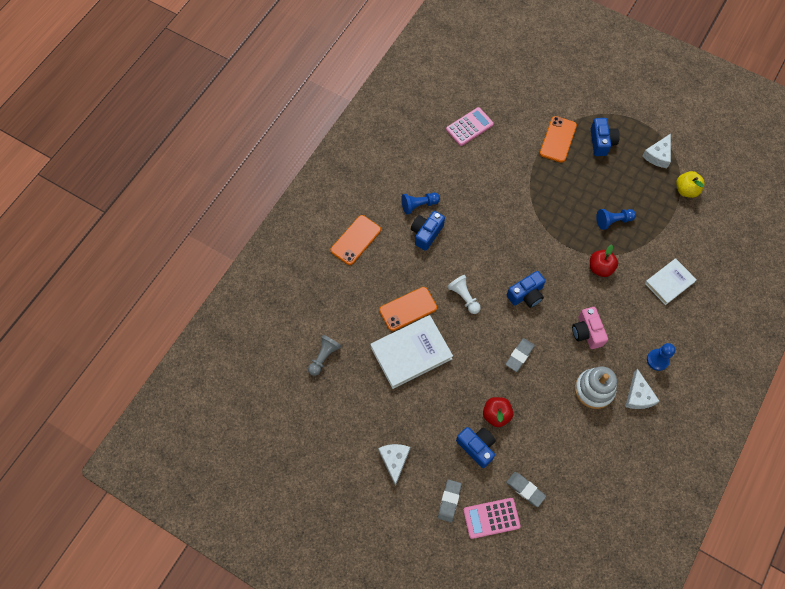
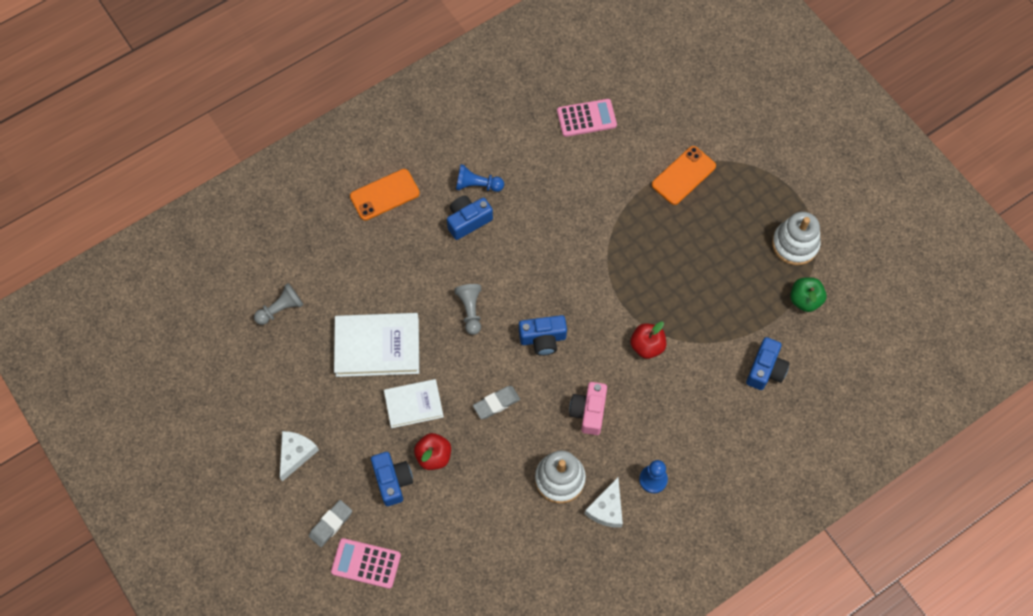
camera: 25 degrees right, 0 degrees up
orange phone [379,287,437,331] -> none
white pawn [447,275,481,314] -> grey pawn [454,284,481,335]
grey eraser [506,472,546,507] -> none
blue camera [591,118,620,156] -> blue camera moved to [746,337,790,390]
blue pawn [596,209,636,230] -> none
white cheese [642,134,671,168] -> white stacking toy [772,212,821,265]
white book [645,258,697,305] -> white book moved to [384,379,444,428]
yellow apple [676,171,705,198] -> green apple [790,277,827,312]

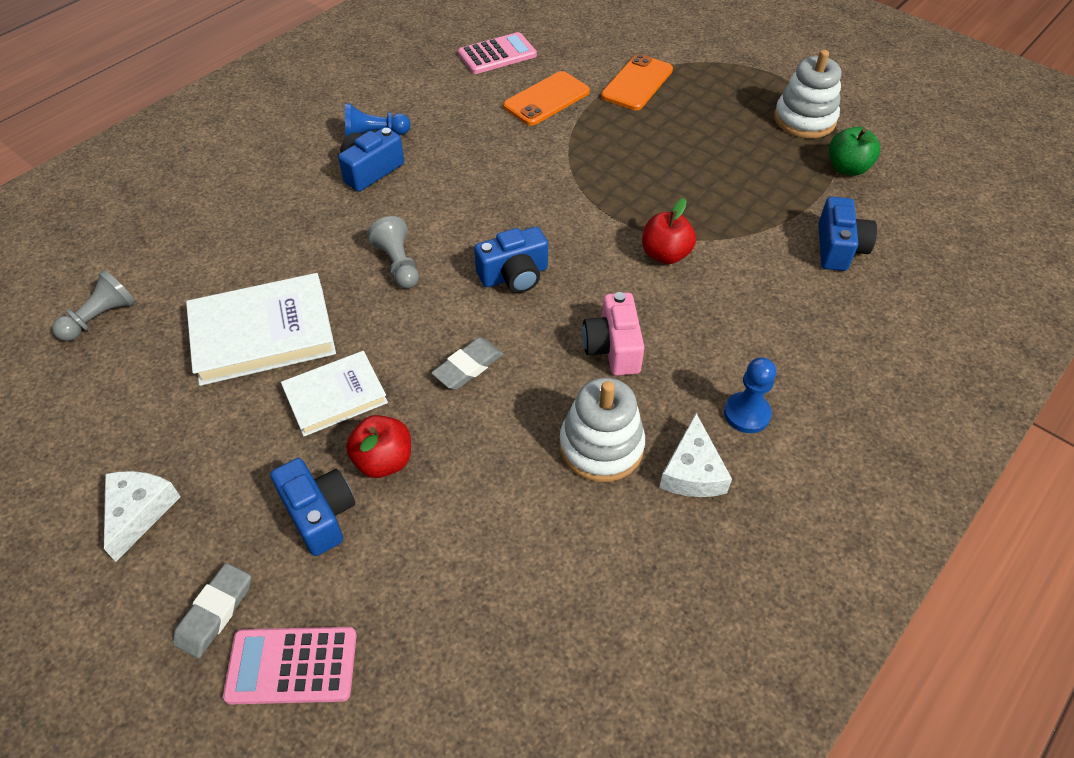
camera: 15 degrees left, 15 degrees down
orange phone [350,169,420,221] -> orange phone moved to [503,71,590,126]

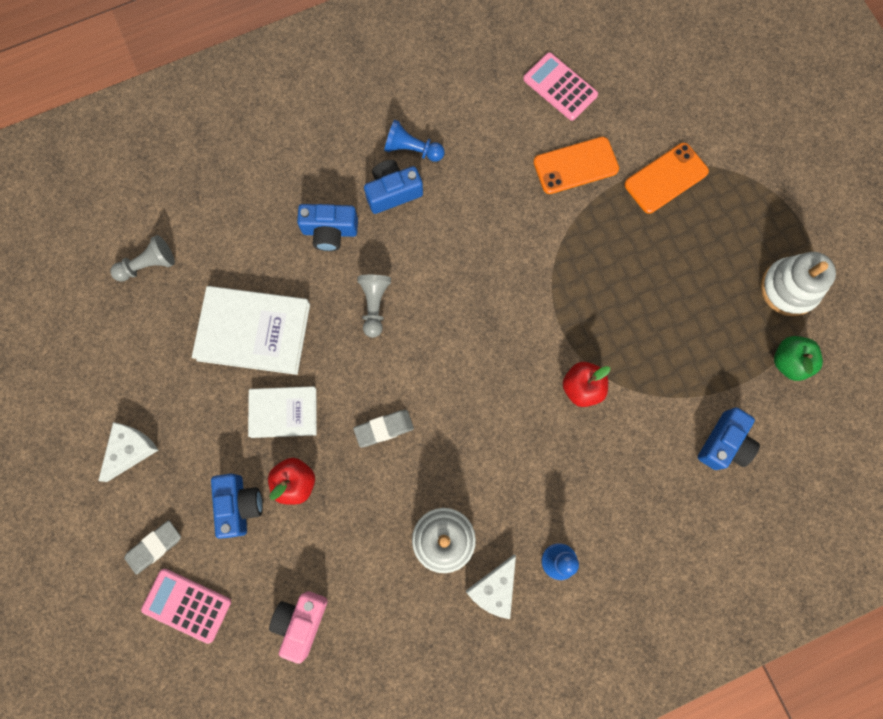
camera: 25 degrees right, 25 degrees up
pink calculator [458,32,537,74] -> pink calculator turned 135 degrees counterclockwise [523,52,598,121]
blue camera [474,227,548,293] -> blue camera moved to [297,204,358,251]
pink camera [582,292,645,376] -> pink camera moved to [269,591,328,664]

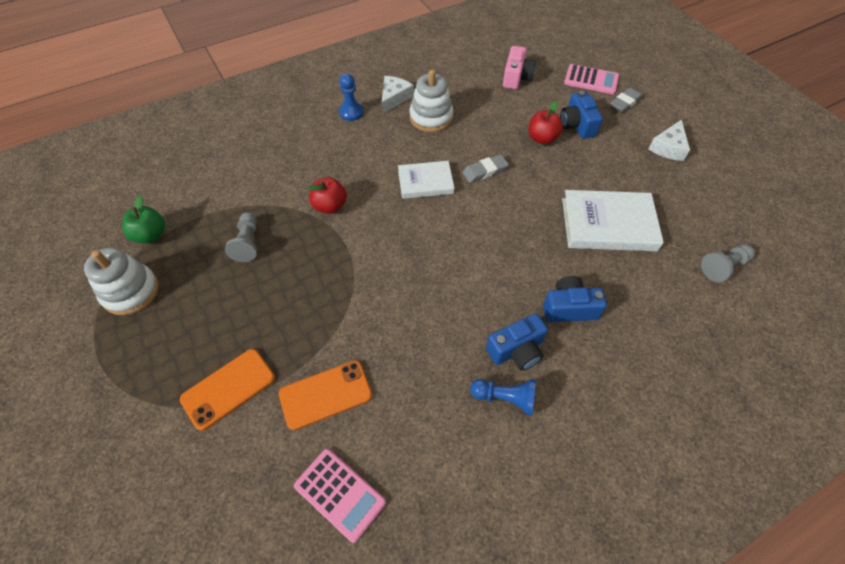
camera: 175 degrees right, 20 degrees down
white book [248,386,317,438] -> white book moved to [398,161,454,199]
grey pawn [357,275,391,338] -> grey pawn moved to [225,212,257,262]
blue camera [697,407,760,470] -> none

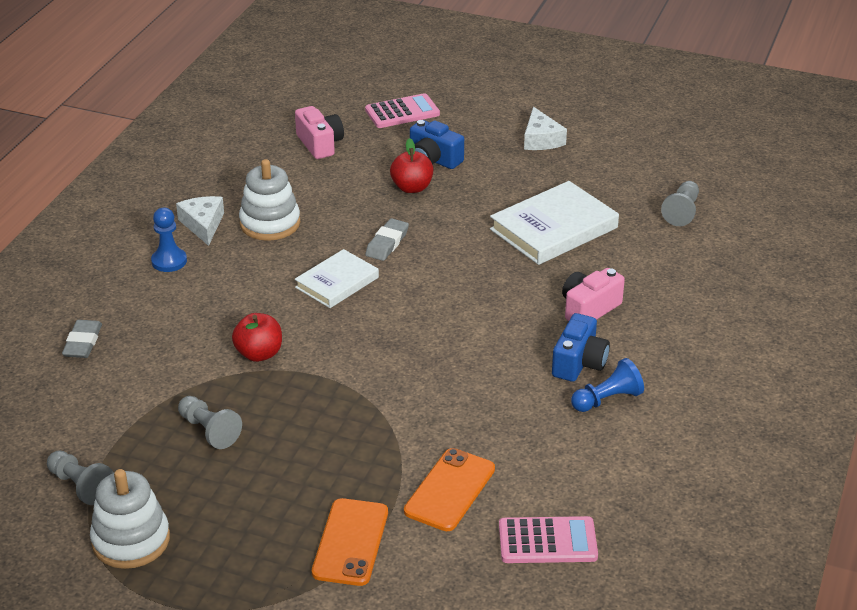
camera: 40 degrees left, 20 degrees down
green apple [122,195,165,243] -> grey pawn [47,450,114,505]
blue camera [543,276,607,322] -> pink camera [562,268,625,321]
grey eraser [610,88,643,113] -> grey eraser moved to [62,320,102,358]

